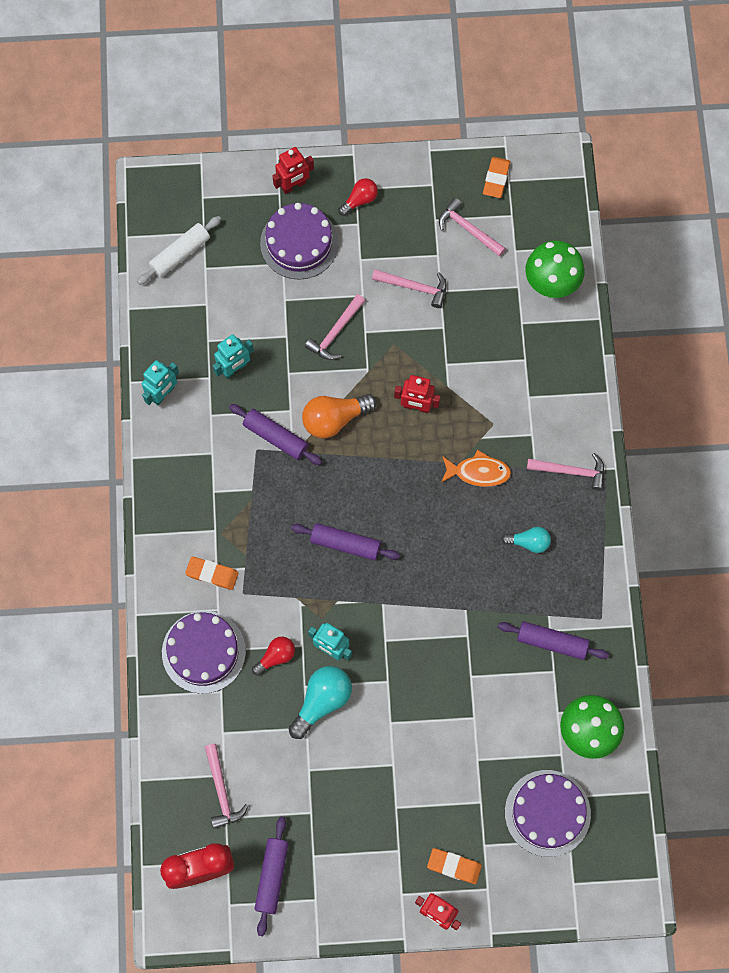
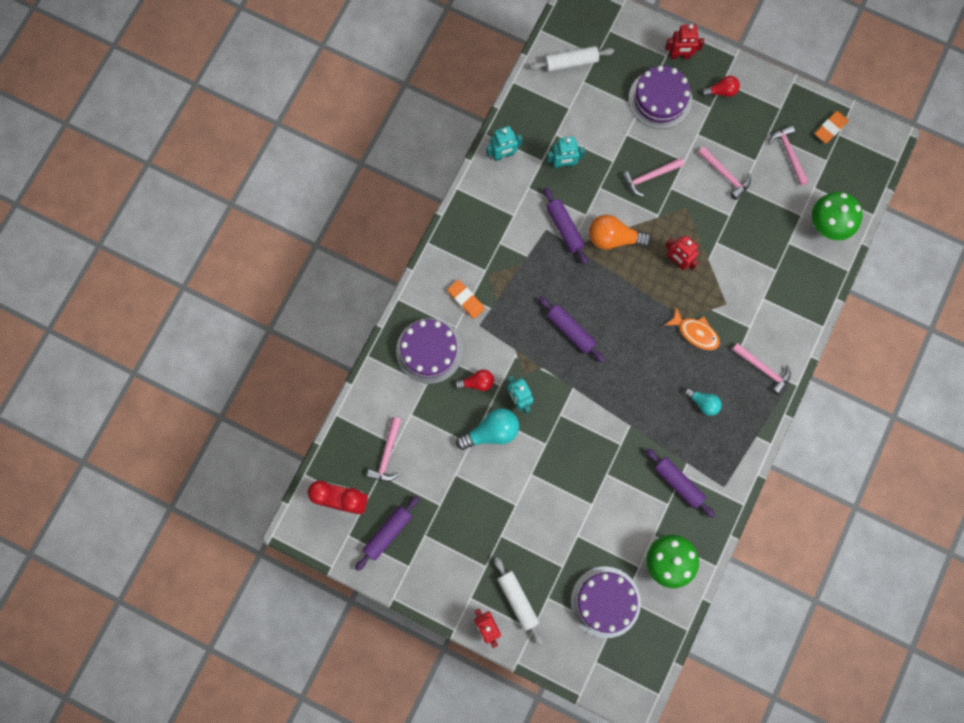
camera: 30 degrees right, 5 degrees up
orange eraser [427,848,482,884] -> white rolling pin [494,557,543,645]

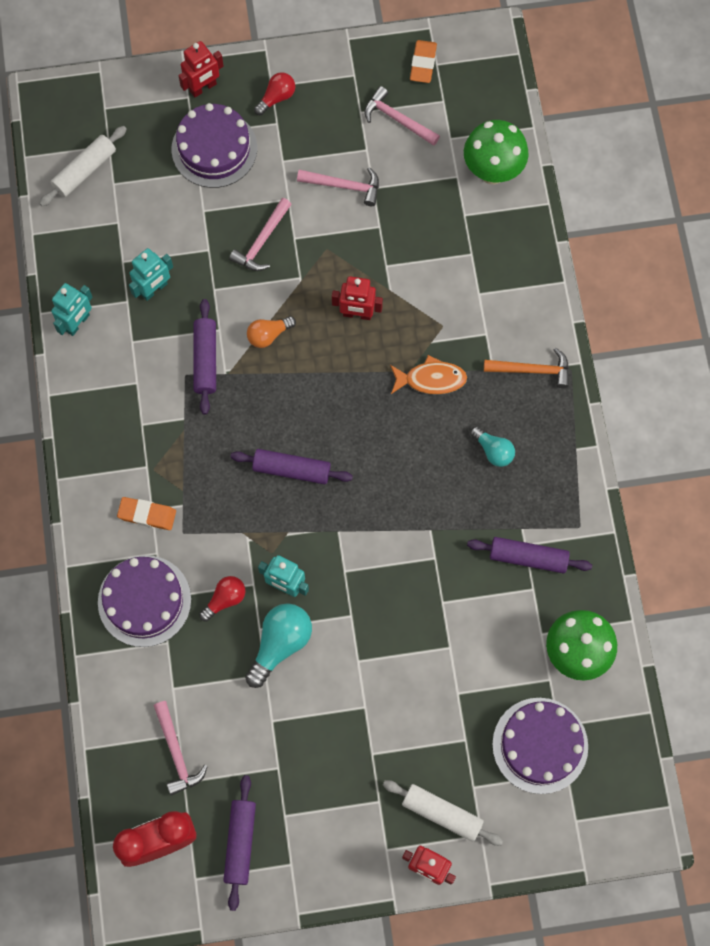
camera: 35 degrees left, 5 degrees down
purple rolling pin [544,187,588,265] -> purple rolling pin turned 60 degrees clockwise [194,299,216,415]
orange light bulb [589,215,651,250] -> orange light bulb [247,316,296,348], size x0.61
turquoise light bulb [684,387,722,416] -> turquoise light bulb turned 45 degrees clockwise [470,426,515,467]
pink hammer [732,343,791,395] -> orange hammer [484,348,569,388]

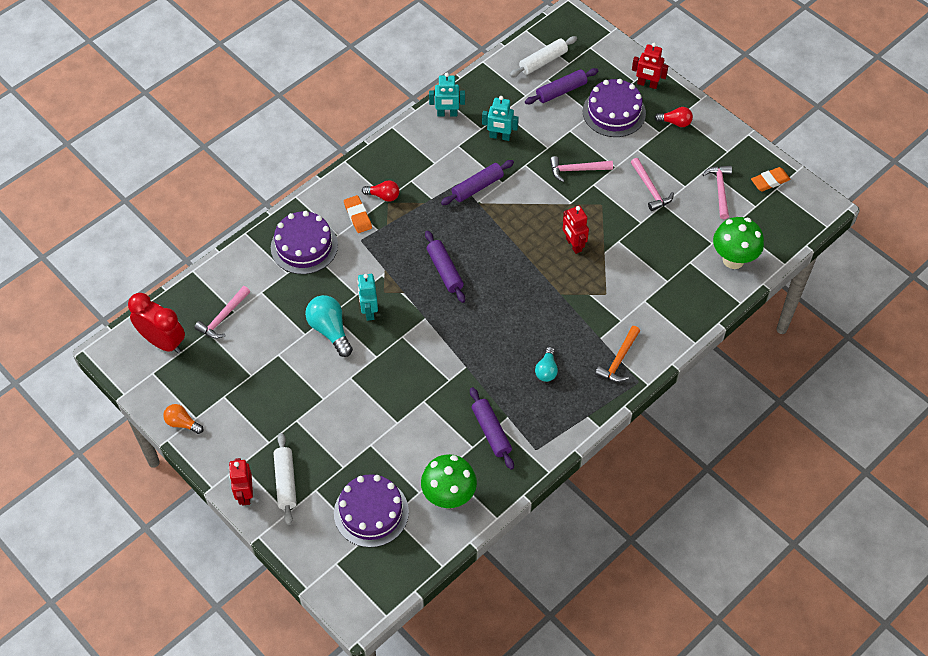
camera: 55 degrees right, 15 degrees down
white rolling pin [39,126,127,207] -> white rolling pin turned 45 degrees counterclockwise [510,36,577,77]
red light bulb [199,576,246,622] -> red light bulb moved to [362,180,399,202]
purple rolling pin [223,775,256,911] -> purple rolling pin moved to [525,68,598,104]
turquoise light bulb [245,603,312,688] -> turquoise light bulb turned 120 degrees counterclockwise [305,295,353,357]
orange light bulb [247,316,296,348] -> orange light bulb moved to [163,404,204,434]
orange fish [390,355,467,394] -> none
orange hammer [484,348,569,388] -> orange hammer turned 60 degrees clockwise [595,326,640,382]

